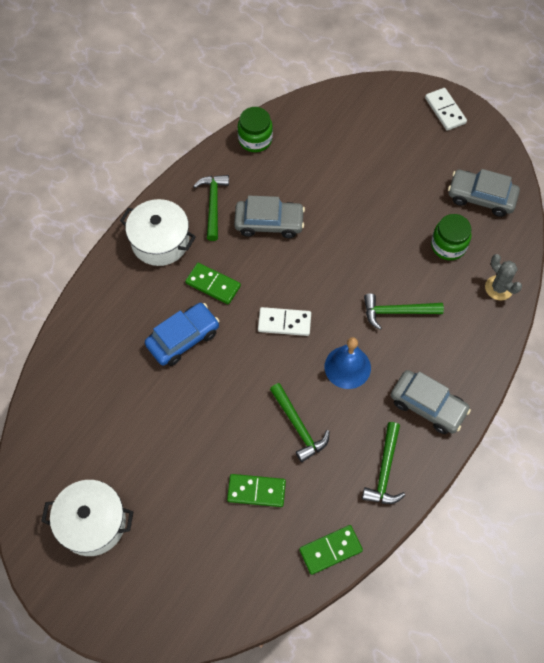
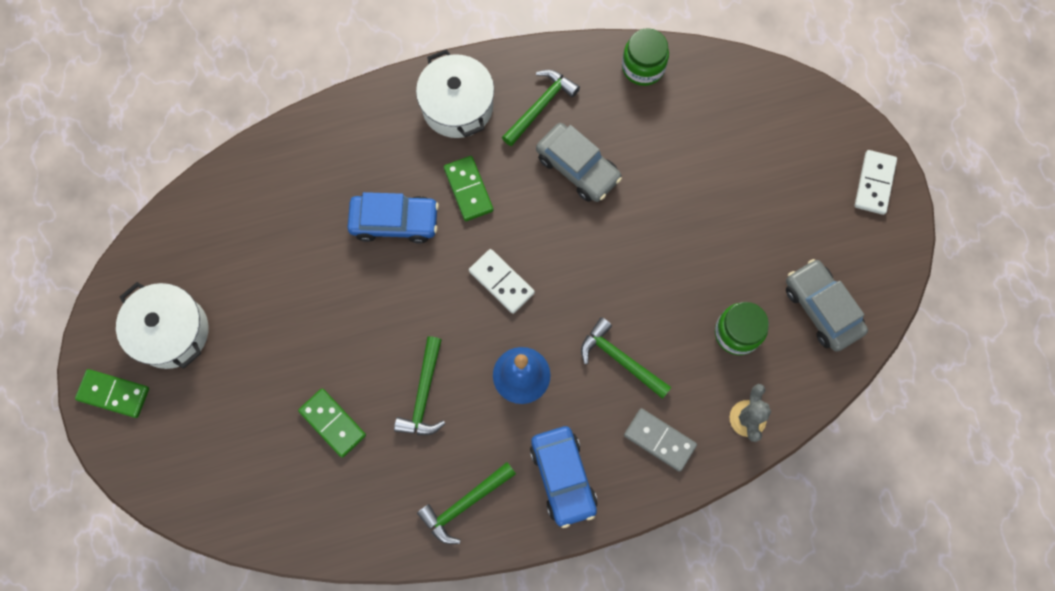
camera: 40 degrees right, 10 degrees up
green domino [299,525,363,575] -> green domino moved to [75,369,149,418]
grey car [391,370,471,434] -> blue car [530,426,598,528]
none -> grey domino [624,408,697,472]

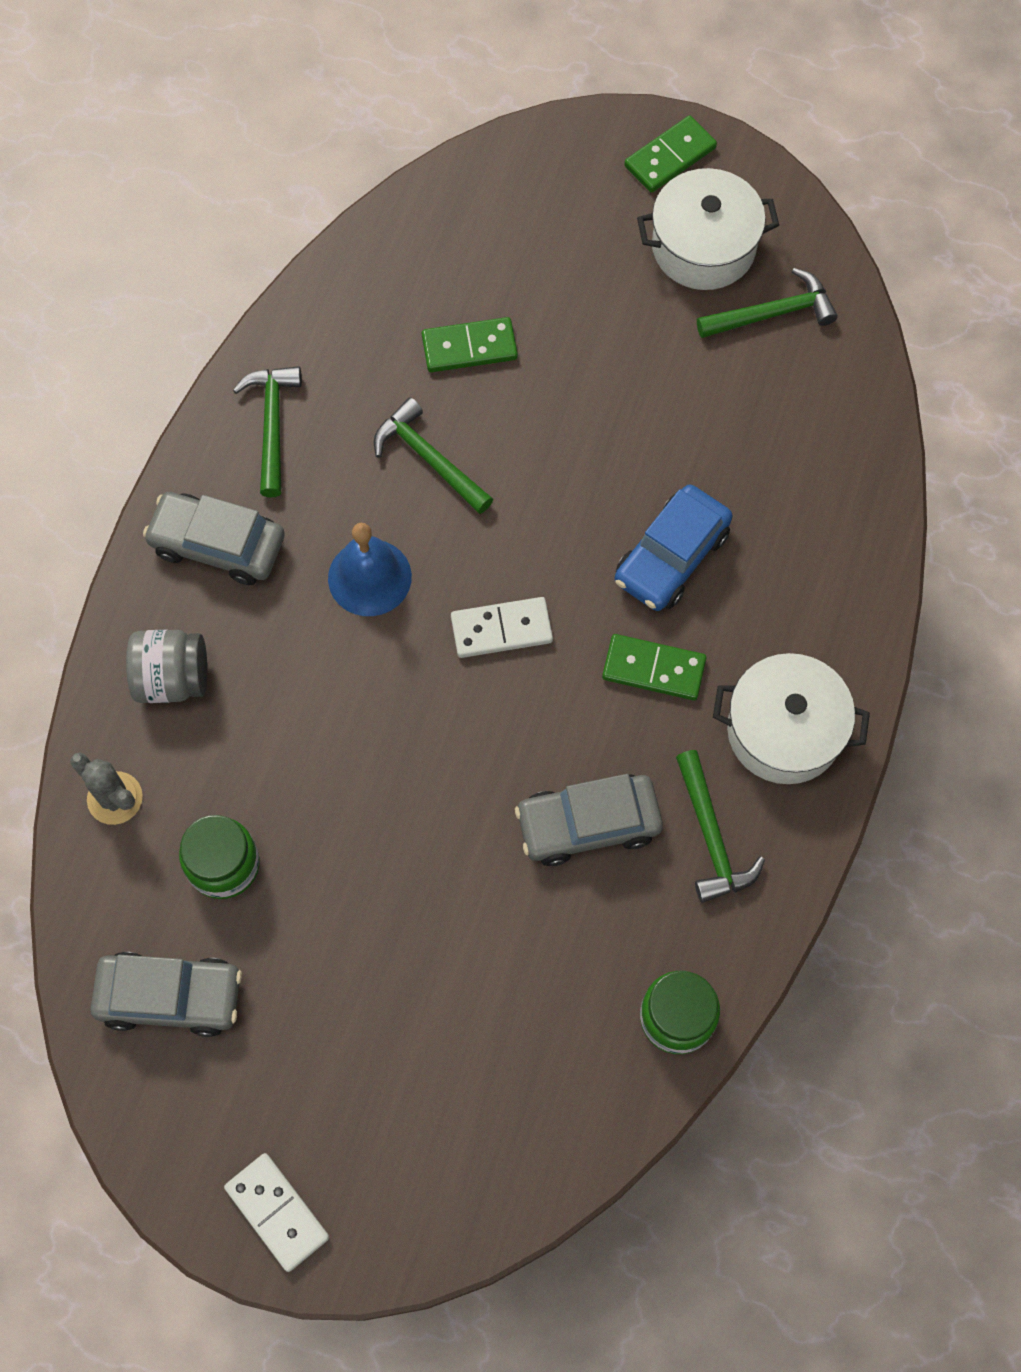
camera: 125 degrees right, 5 degrees down
blue car [530,426,598,528] -> grey car [143,492,285,585]
green hammer [581,317,672,399] -> green hammer moved to [697,268,838,338]
grey domino [624,408,697,472] -> grey jar [126,630,207,703]

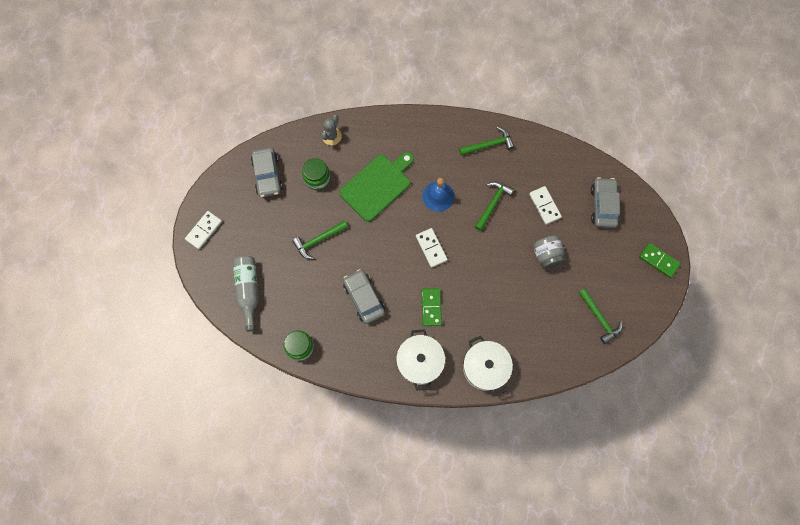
camera: 75 degrees right, 5 degrees up
grey jar [126,630,207,703] -> grey jar moved to [533,235,566,269]
grey car [143,492,285,585] -> grey car moved to [591,177,620,228]
green domino [422,317,518,372] -> white domino [529,186,562,225]
blue car [615,484,733,611] -> none
white pot [637,168,779,290] -> white pot moved to [463,336,513,396]
green hammer [676,750,765,903] -> green hammer moved to [292,220,348,259]
none -> grey bottle [233,256,259,332]
none -> green cutting board [339,152,414,222]

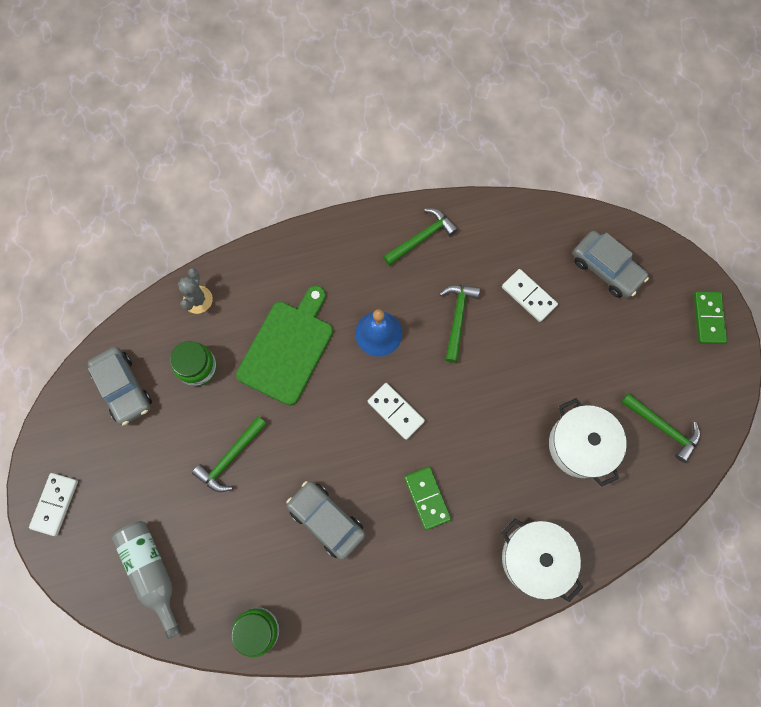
camera: 20 degrees left, 0 degrees up
white pot [396,329,445,391] -> white pot moved to [549,398,627,487]
grey jar [533,235,566,269] -> none
grey car [591,177,620,228] -> grey car turned 150 degrees clockwise [573,231,649,298]
green domino [639,243,681,278] -> green domino turned 75 degrees clockwise [694,292,727,344]

